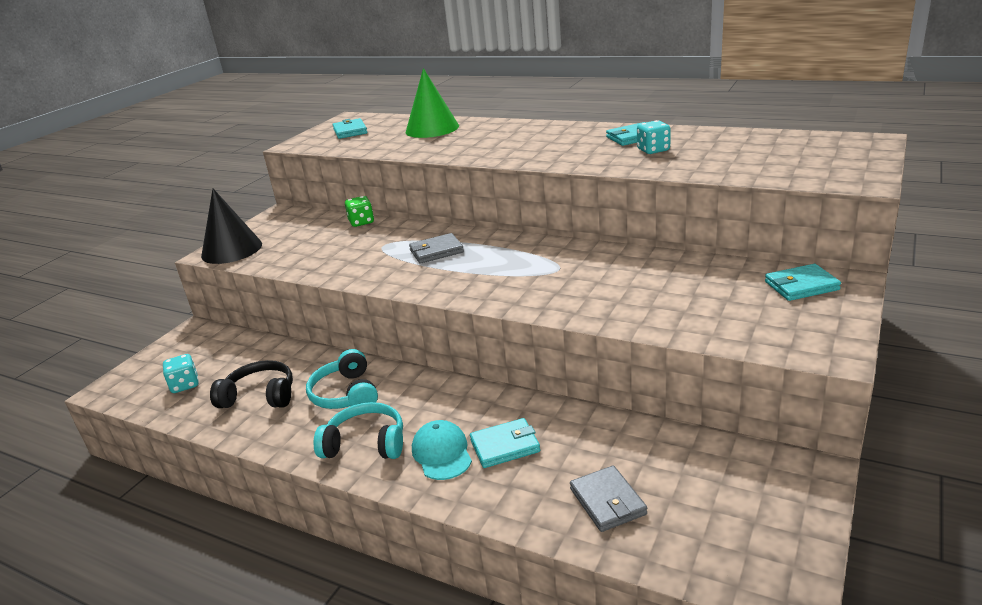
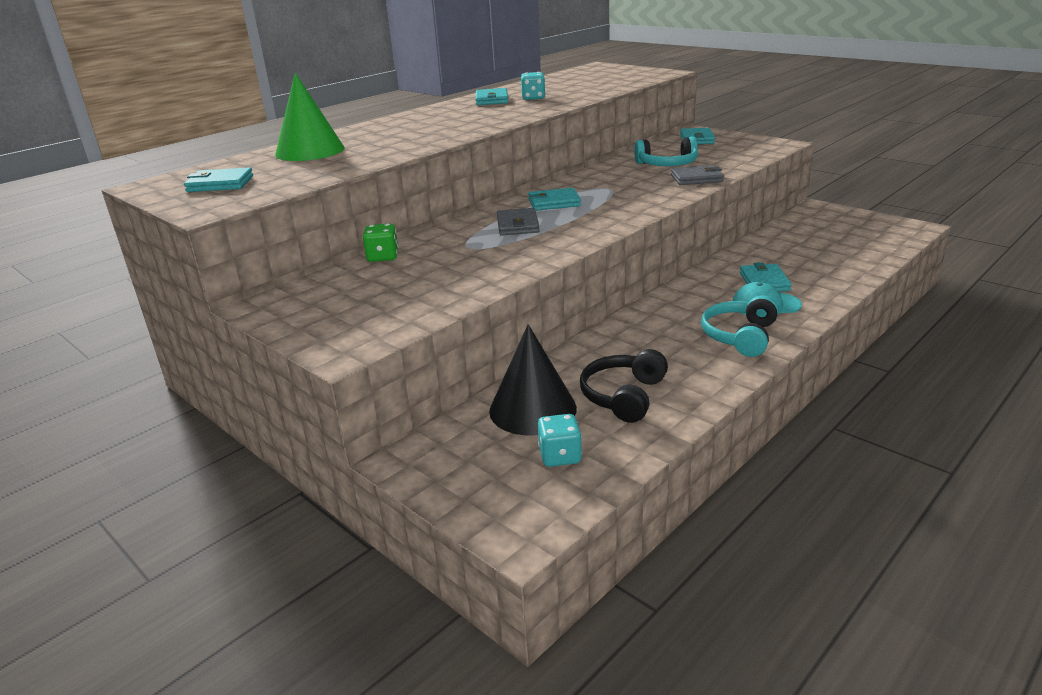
camera: 75 degrees left, 0 degrees up
black cone [201,189,262,264] -> black cone moved to [489,324,577,435]
turquoise headphones [306,349,378,409] -> turquoise headphones moved to [634,137,698,166]
grey wallet [570,466,647,532] -> grey wallet moved to [671,165,724,185]
none -> turquoise wallet [528,188,581,211]

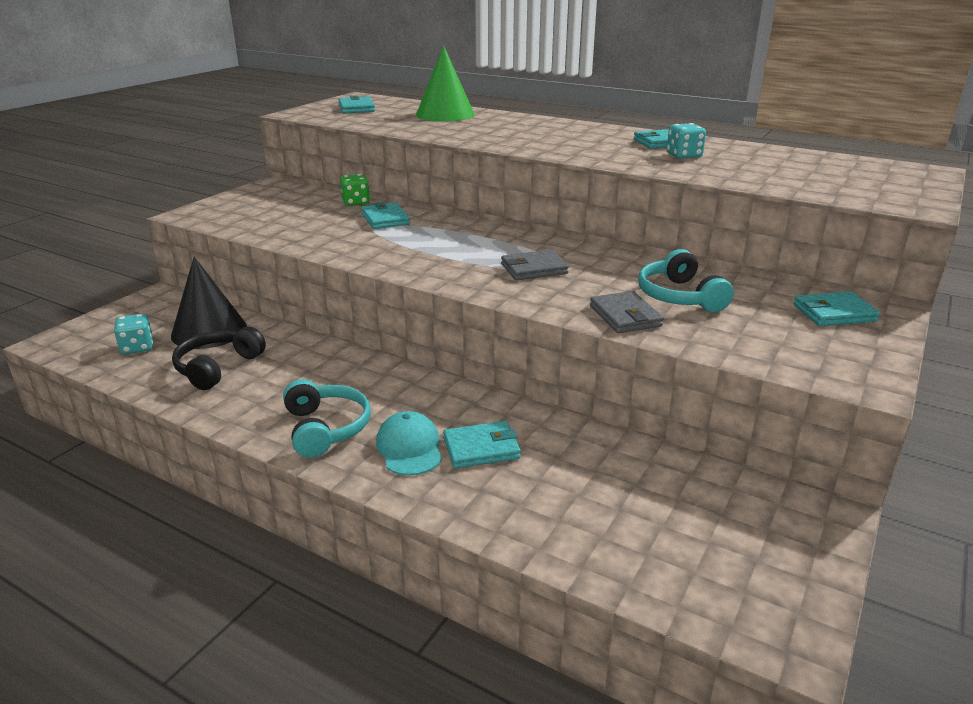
camera: 75 degrees right, 0 degrees up
grey wallet [497,208,540,236] -> grey wallet moved to [501,250,569,280]
turquoise wallet [528,188,581,211] -> turquoise wallet moved to [361,202,410,229]
black headphones [580,349,668,423] -> black headphones turned 75 degrees counterclockwise [172,327,266,390]
turquoise headphones [701,295,779,357] -> turquoise headphones turned 60 degrees clockwise [283,379,371,458]

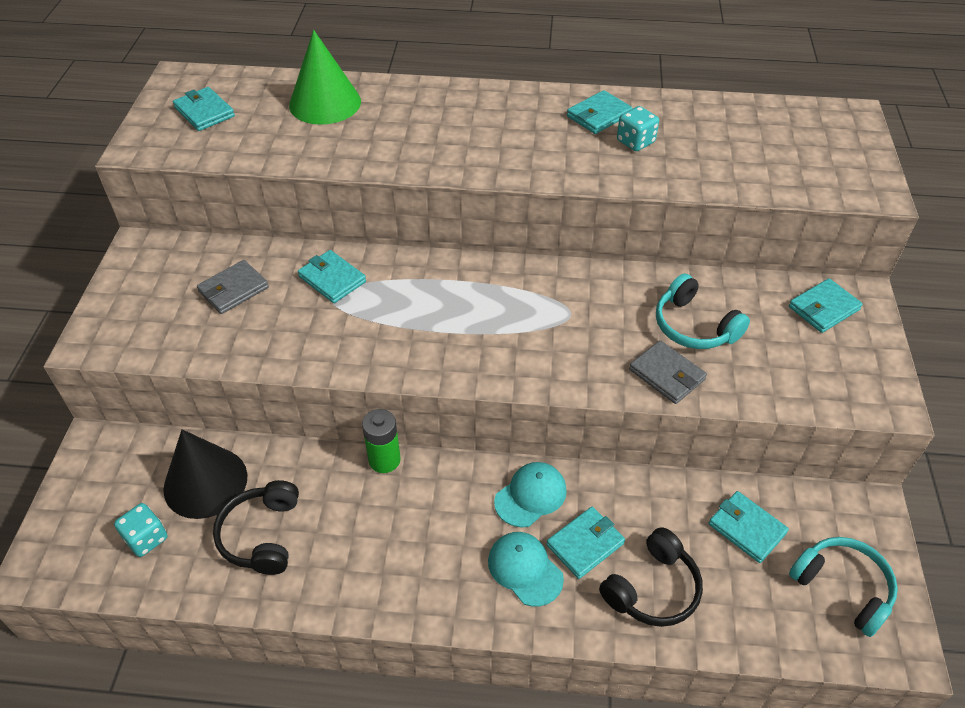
camera: 25 degrees left, 20 degrees up
turquoise headphones [283,379,371,458] -> turquoise headphones moved to [789,537,898,637]
green dice [340,174,370,206] -> none
grey wallet [501,250,569,280] -> grey wallet moved to [197,260,269,314]
none -> green battery [362,409,401,473]
none -> turquoise cap [494,462,567,528]
none -> black headphones [599,527,703,627]
none -> turquoise wallet [709,491,789,563]

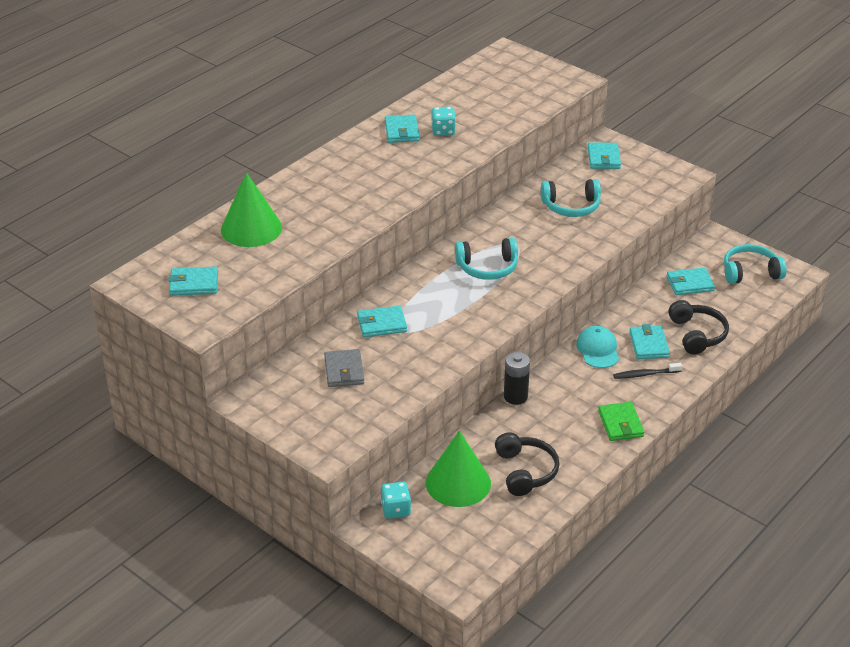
camera: 55 degrees left, 10 degrees down
turquoise dice [114,503,167,557] -> turquoise dice moved to [381,482,411,519]
black cone [163,430,248,519] -> green cone [426,431,491,507]
black headphones [213,480,299,575] -> black headphones turned 135 degrees counterclockwise [495,432,560,496]
green battery [362,409,401,473] -> black battery [504,352,530,405]
turquoise cap [488,532,564,607] -> black toothbrush [613,363,682,379]
grey wallet [629,340,707,404] -> none
none -> turquoise headphones [455,238,518,280]
none -> green wallet [598,402,644,441]

